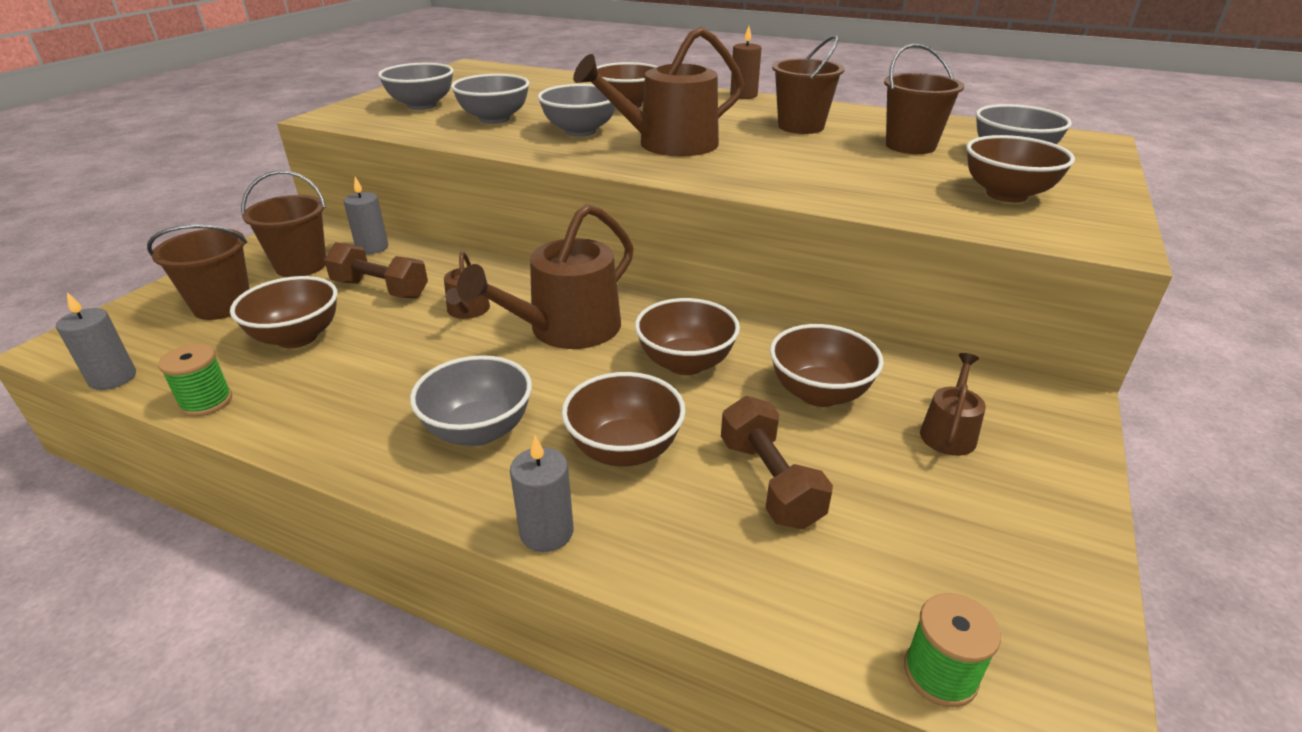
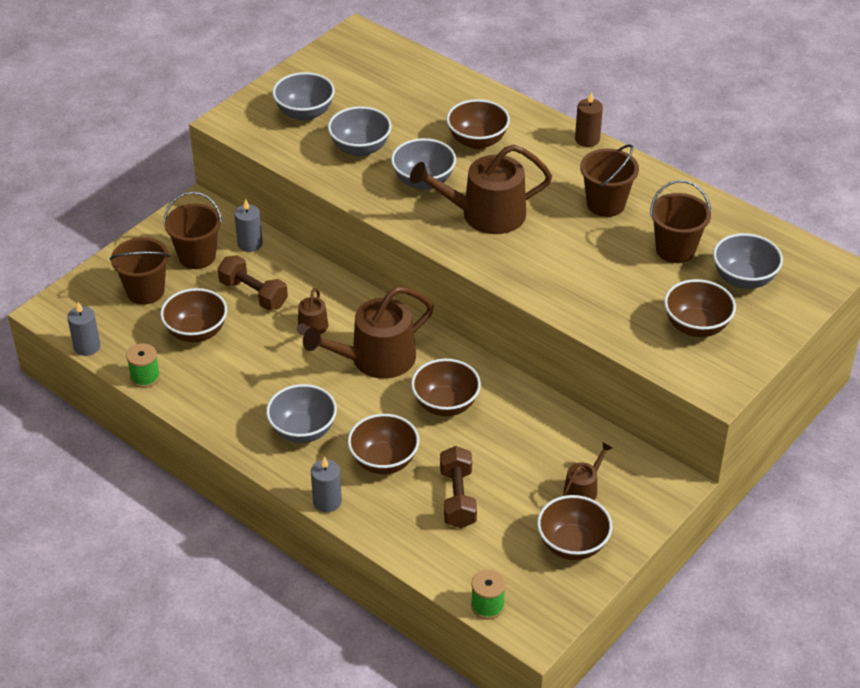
camera: 15 degrees right, 10 degrees up
brown bowl [770,324,884,407] -> brown bowl moved to [537,495,612,560]

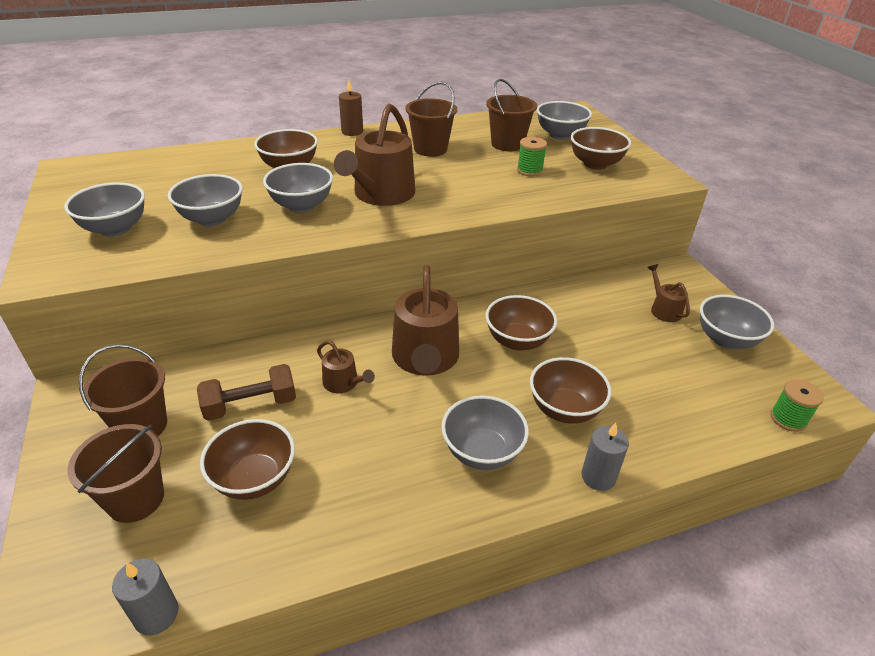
camera: 60 degrees left, 5 degrees down
green spool [126,343,160,388] -> green spool moved to [517,137,547,176]
grey candle [234,199,263,252] -> none
brown dumbbell [440,446,477,528] -> none
brown bowl [537,495,612,560] -> grey bowl [700,295,774,349]

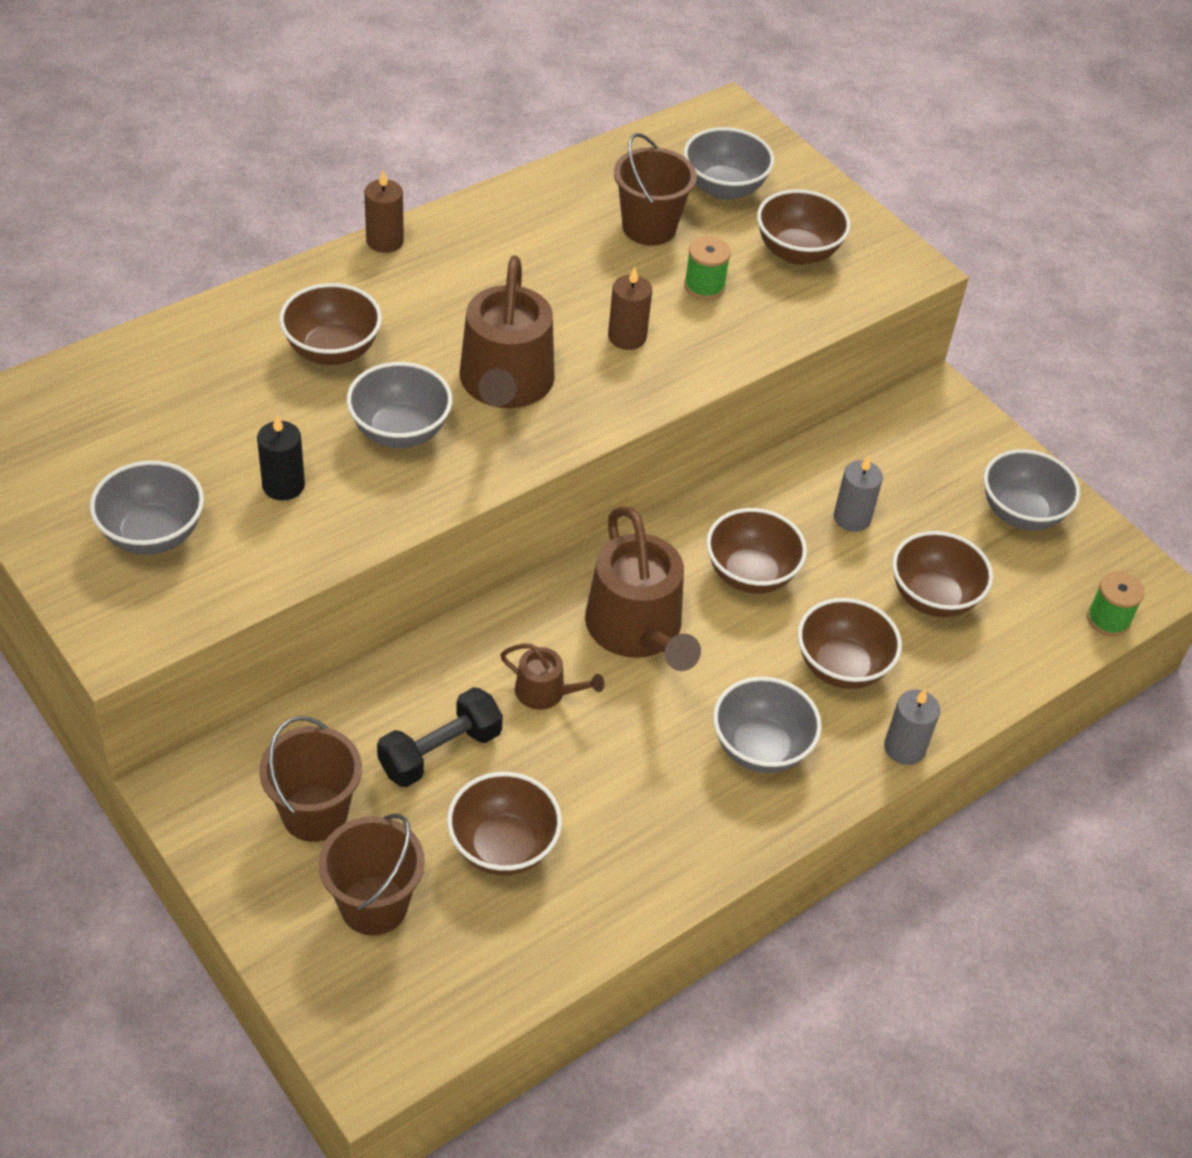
camera: 20 degrees left, 10 degrees up
grey candle [112,559,179,635] -> grey candle moved to [834,455,883,532]
grey bowl [168,174,243,226] -> black candle [257,415,305,501]
brown dumbbell [197,364,296,421] -> black dumbbell [377,687,503,787]
brown bucket [405,82,457,157] -> none
brown watering can [647,264,690,322] -> none
none -> brown candle [608,267,652,350]
none -> brown bowl [892,531,993,617]

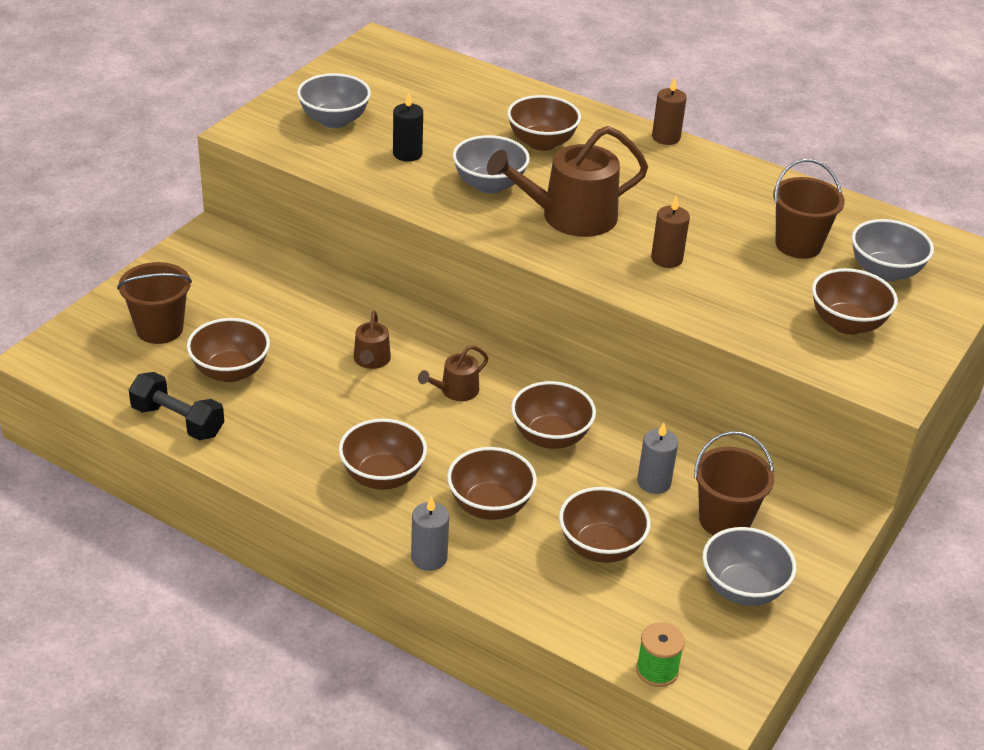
camera: 70 degrees right, 10 degrees down
brown bucket [259,716,362,842] -> brown bucket moved to [694,431,774,535]
black dumbbell [377,687,503,787] -> black dumbbell moved to [129,372,224,440]
brown watering can [585,506,701,671] -> brown watering can [418,345,488,401], size x0.49
green spool [684,236,731,300] -> none
grey bowl [713,677,822,773] -> brown bowl [339,419,427,490]

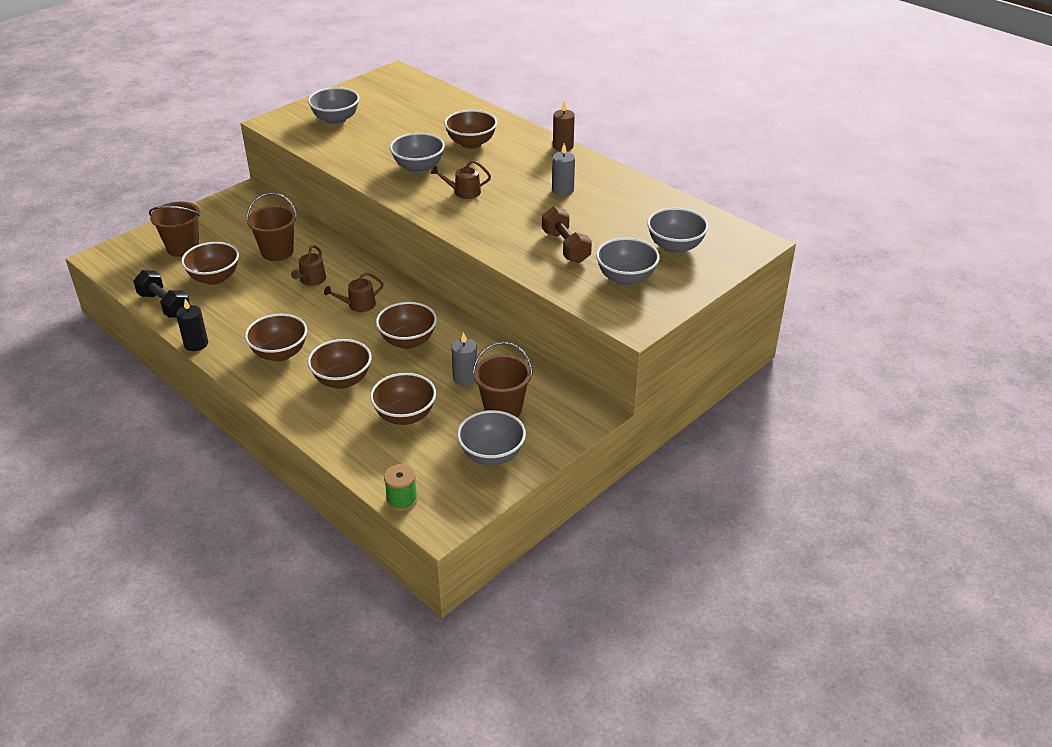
camera: 15 degrees right, 0 degrees up
black candle [393,92,423,162] -> black candle moved to [176,299,208,351]
grey candle [411,496,449,571] -> grey candle moved to [552,143,575,196]
brown watering can [487,126,648,237] -> brown watering can [431,160,491,199], size x0.49
brown candle [651,195,690,268] -> none
brown bucket [773,159,845,259] -> brown bucket moved to [246,192,297,261]
brown bowl [812,268,898,335] -> grey bowl [596,238,660,286]
none -> brown dumbbell [542,206,592,263]

